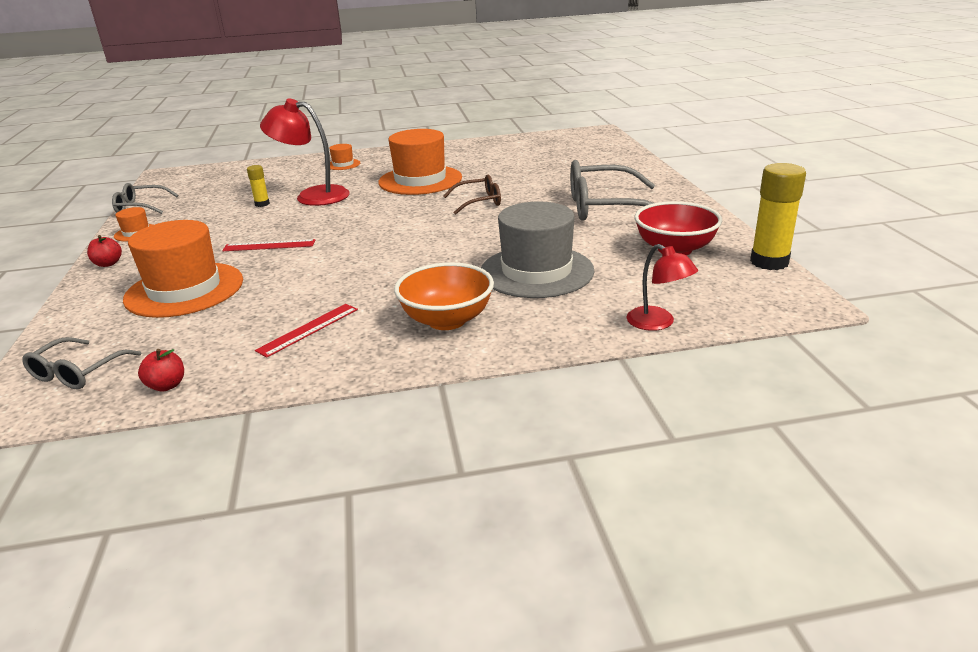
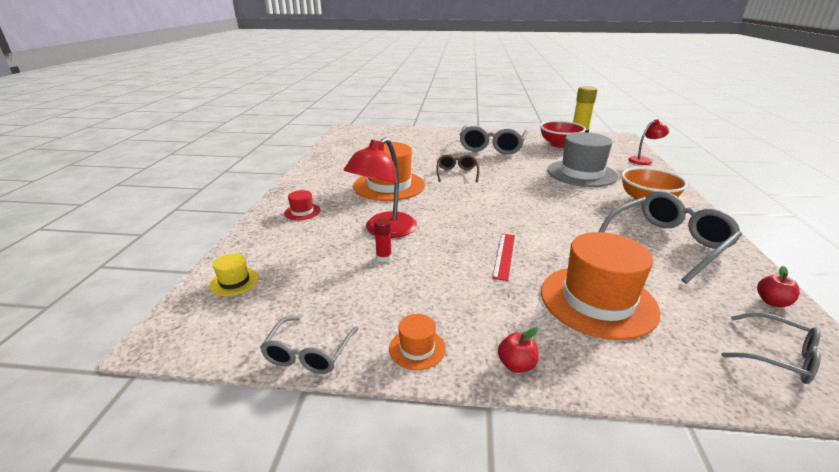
camera: 75 degrees left, 0 degrees up
yellow glue stick [247,165,270,207] -> red glue stick [374,218,392,262]
red ruler [255,304,358,358] -> grey glasses [599,191,742,283]
orange hat [329,144,360,170] -> red hat [284,190,320,220]
none -> yellow hat [209,253,259,296]

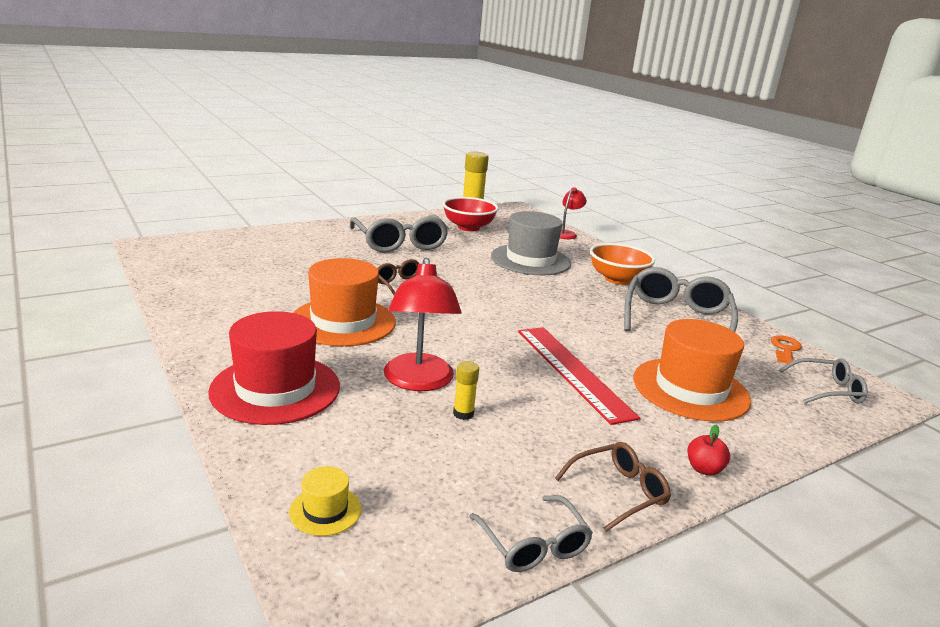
camera: 40 degrees left, 5 degrees down
red hat [284,190,320,220] -> red hat [208,311,340,425], size x2.27
red glue stick [374,218,392,262] -> yellow glue stick [453,361,479,420]
orange hat [389,314,446,370] -> brown glasses [555,442,671,532]
red ruler [492,234,515,281] -> red ruler [518,327,640,425], size x1.85
red apple [757,266,800,307] -> orange key [771,335,802,364]

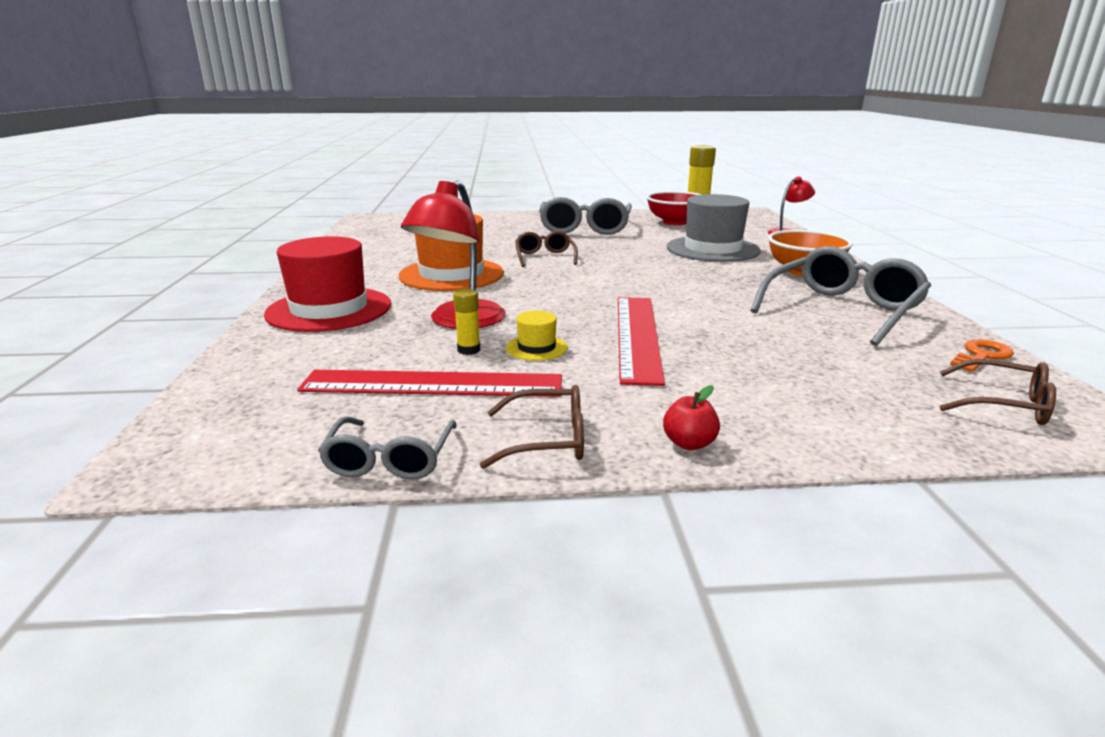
camera: 30 degrees right, 0 degrees up
yellow hat [289,466,361,536] -> yellow hat moved to [506,311,568,361]
orange hat [633,319,751,422] -> none
grey glasses [779,358,868,404] -> brown glasses [940,359,1056,425]
none -> red ruler [297,370,562,397]

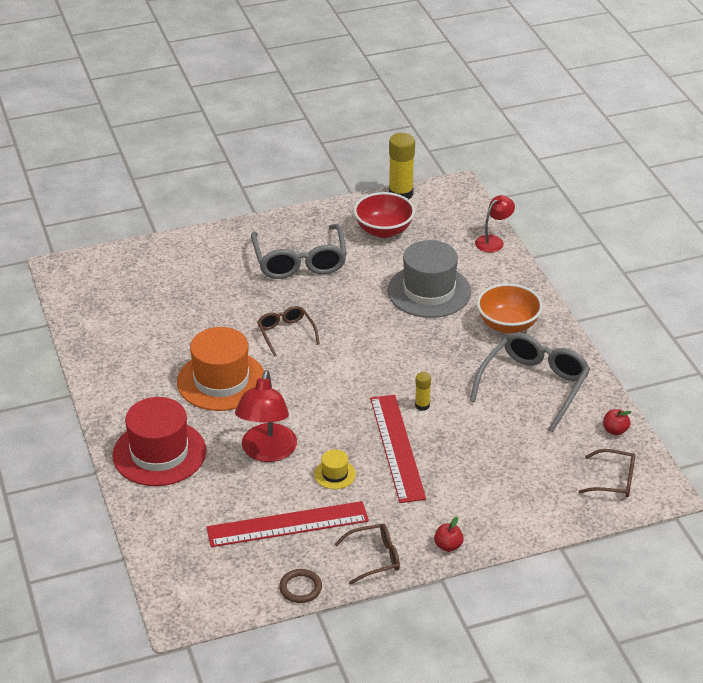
camera: 15 degrees left, 15 degrees up
grey glasses [318,416,457,479] -> brown ring [279,569,322,603]
yellow glue stick [453,289,480,355] -> yellow glue stick moved to [415,372,431,411]
orange key [950,339,1014,372] -> red apple [603,409,632,435]

